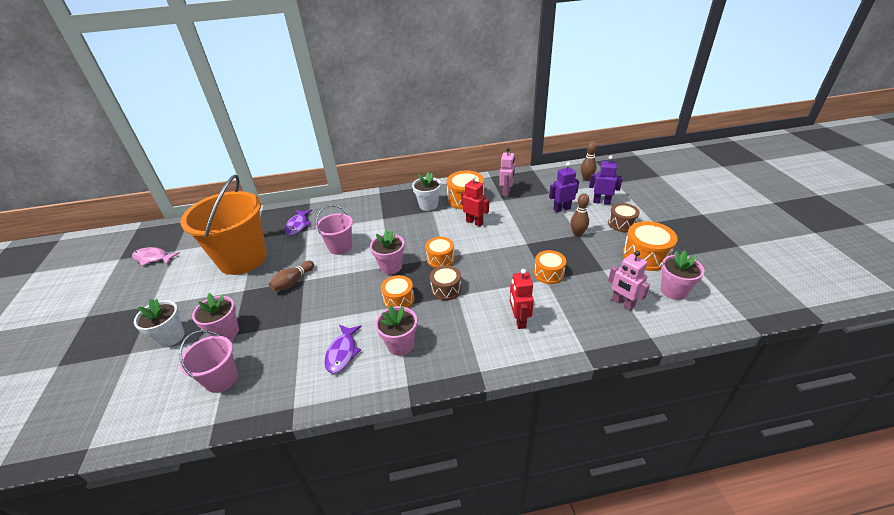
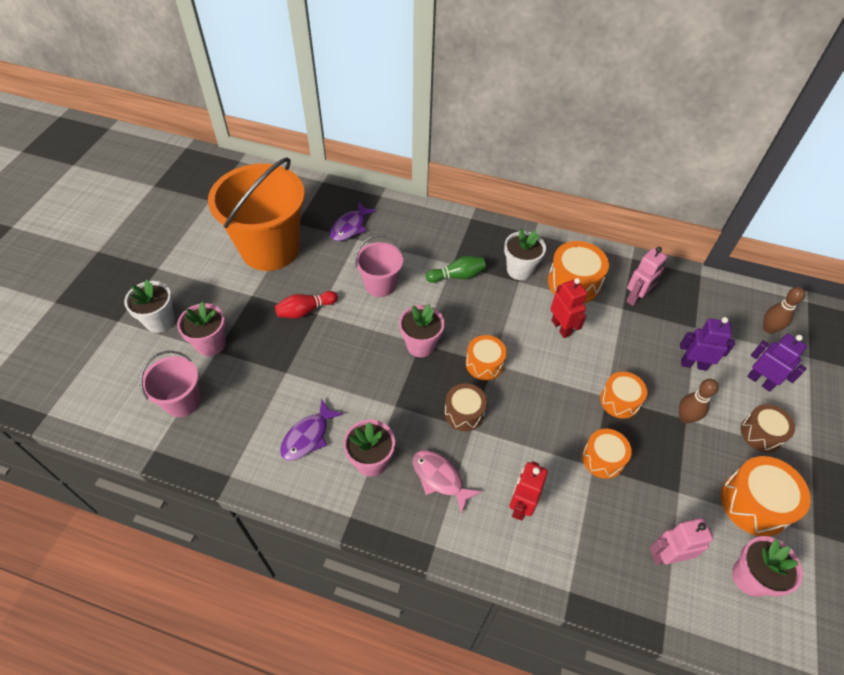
camera: 25 degrees right, 15 degrees up
pink fish [132,247,180,266] -> pink fish moved to [413,450,482,514]
brown bowling pin [269,261,314,291] -> red bowling pin [275,291,338,319]
orange drum [381,275,414,308] -> orange drum moved to [600,372,647,419]
pink robot [608,251,650,310] -> pink robot turned 90 degrees clockwise [650,518,713,565]
none -> green bowling pin [426,256,486,283]

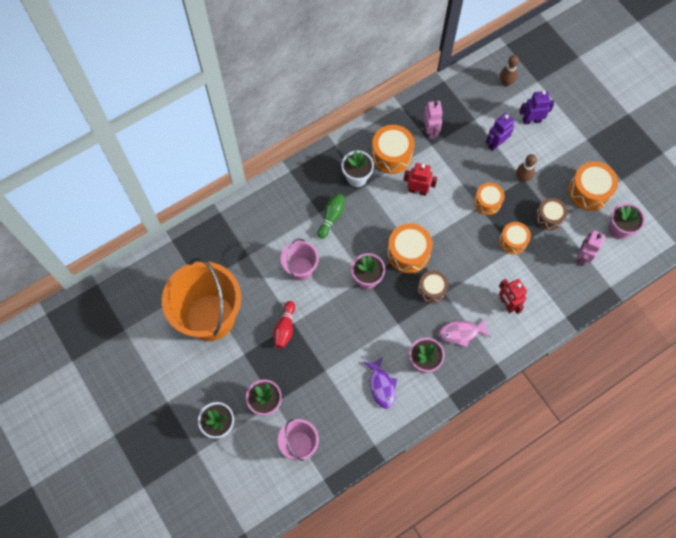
camera: 50 degrees left, 15 degrees up
purple fish [330,201,377,241] -> none
orange drum [466,335,507,380] -> orange drum [387,223,433,274], size x1.53
brown drum [741,404,795,453] -> brown drum moved to [535,198,567,230]

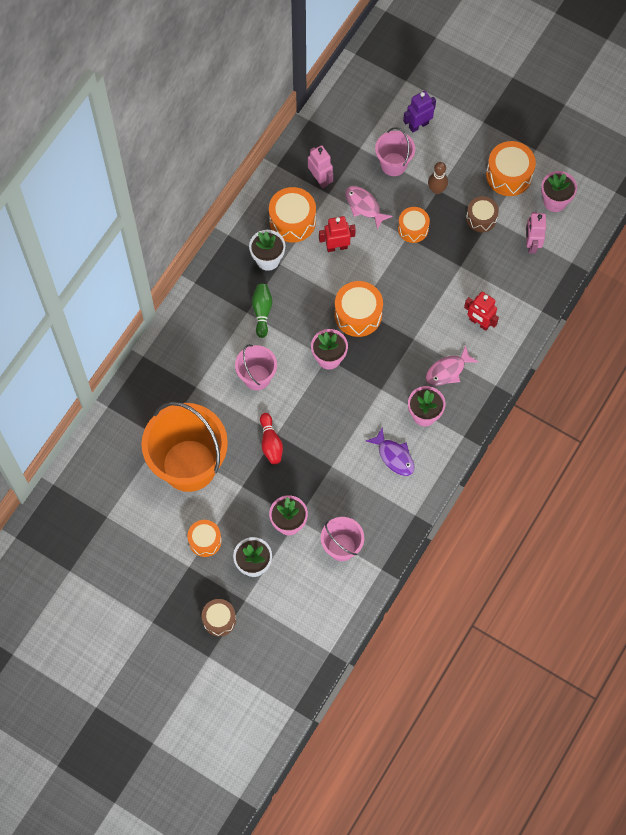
camera: 25 degrees left, 0 degrees up
brown drum [418,271,448,303] -> brown drum moved to [202,599,236,636]
purple robot [486,113,514,151] -> pink bucket [375,127,415,176]
orange drum [499,222,531,254] -> orange drum moved to [187,520,222,557]
brown bowling pin [500,55,519,87] -> none
none -> pink fish [345,186,393,230]

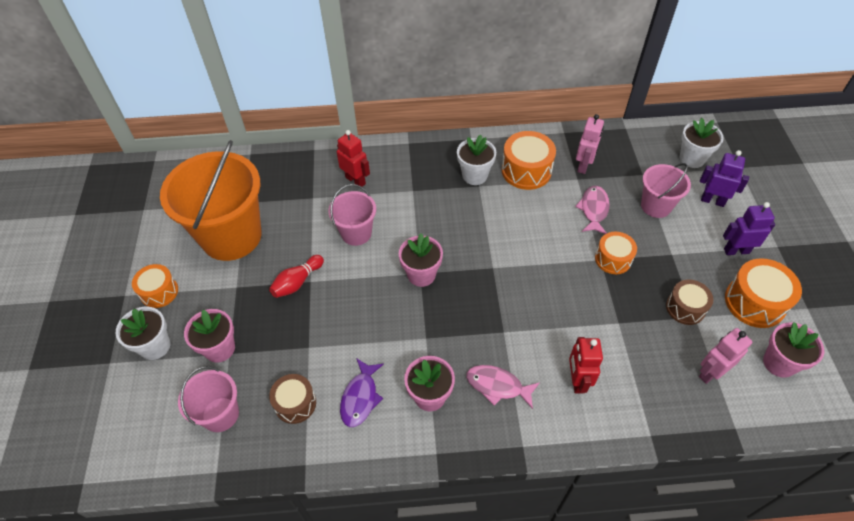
camera: 55 degrees right, 15 degrees down
brown drum [202,599,236,636] -> brown drum moved to [269,374,316,424]
green bowling pin [252,284,272,338] -> none
red robot [319,216,356,252] -> red robot moved to [337,130,370,187]
orange drum [334,281,383,337] -> none
brown bowling pin [428,162,448,194] -> none
none -> white flower pot [680,118,724,168]
none -> purple robot [723,202,775,255]

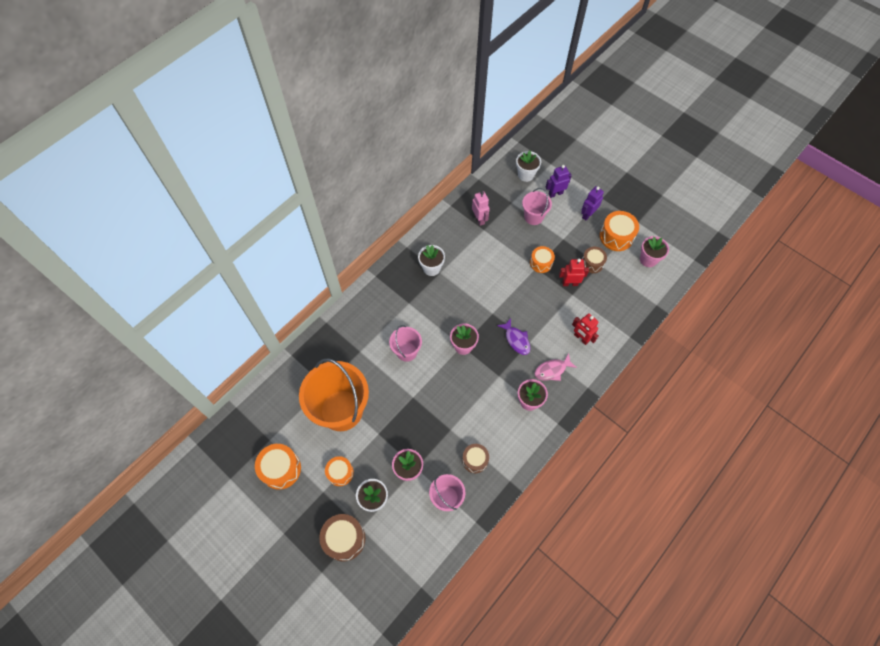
camera: 45 degrees left, 10 degrees up
red bowling pin [269,255,324,298] -> none
red robot [337,130,370,187] -> red robot moved to [559,259,589,286]
purple fish [340,358,384,427] -> purple fish moved to [497,318,530,355]
orange drum [502,131,556,190] -> orange drum moved to [255,444,301,490]
pink fish [575,186,610,234] -> none
pink robot [699,328,752,384] -> none
none -> brown drum [319,514,365,561]

